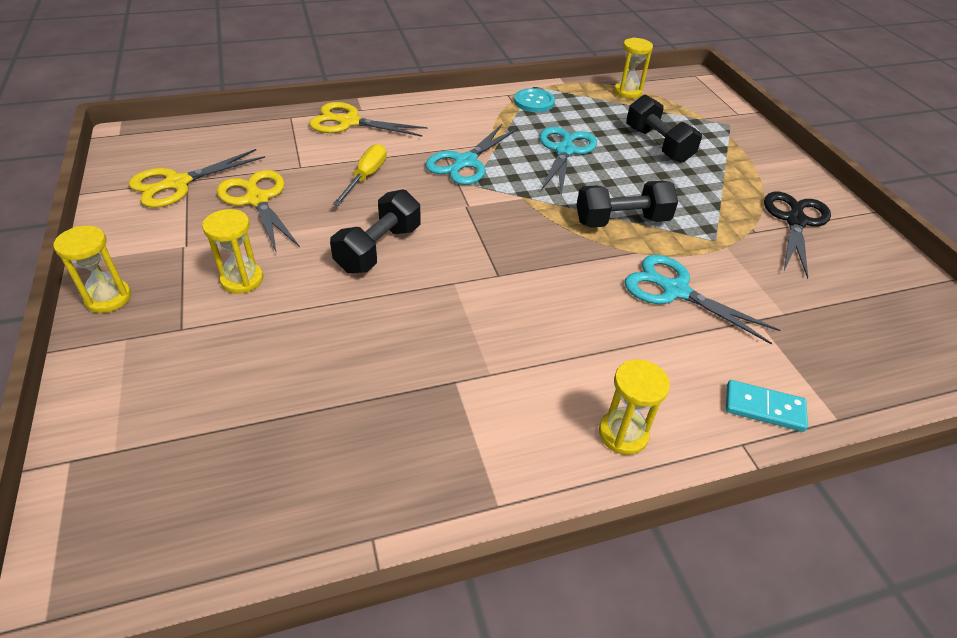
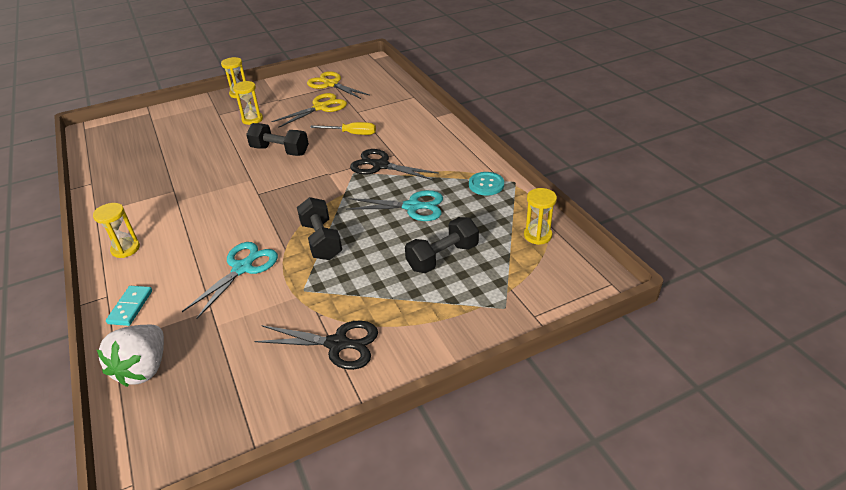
camera: 85 degrees right, 5 degrees down
yellow scissors [309,102,427,137] -> none
turquoise scissors [425,124,518,185] -> black scissors [350,149,439,180]
none -> white strawberry [97,325,164,387]

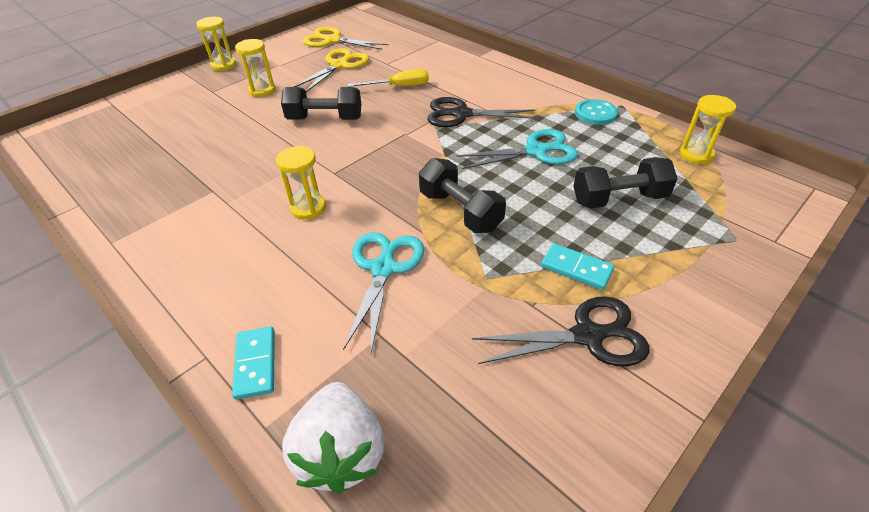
camera: 20 degrees left, 5 degrees up
yellow hourglass [93,203,140,258] -> yellow hourglass moved to [276,146,326,220]
black dumbbell [405,217,479,273] -> black dumbbell turned 45 degrees clockwise [573,157,678,209]
none -> turquoise domino [541,243,614,290]

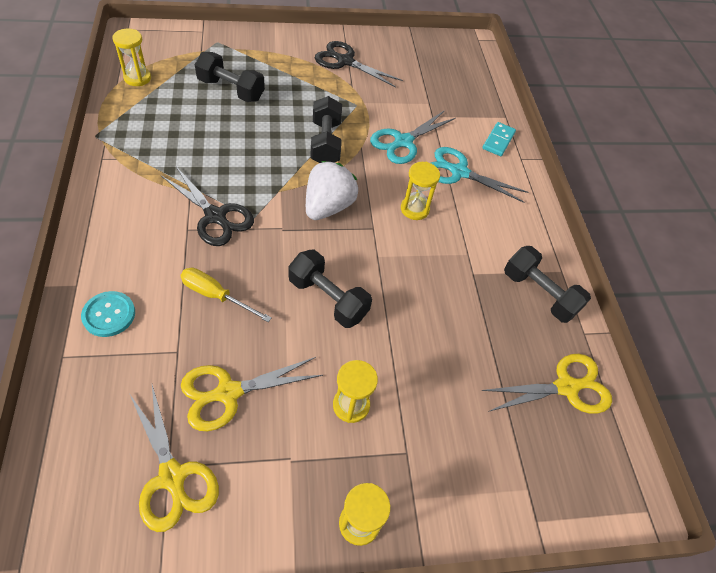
camera: 150 degrees left, 10 degrees up
white strawberry [282,382,384,493] -> white strawberry moved to [306,161,358,220]
turquoise scissors [456,129,578,169] -> turquoise scissors moved to [431,147,529,203]
turquoise domino [541,243,614,290] -> none
turquoise button [575,99,618,125] -> turquoise button moved to [81,291,135,337]
none -> yellow scissors [481,354,612,414]
none -> black dumbbell [504,246,591,323]

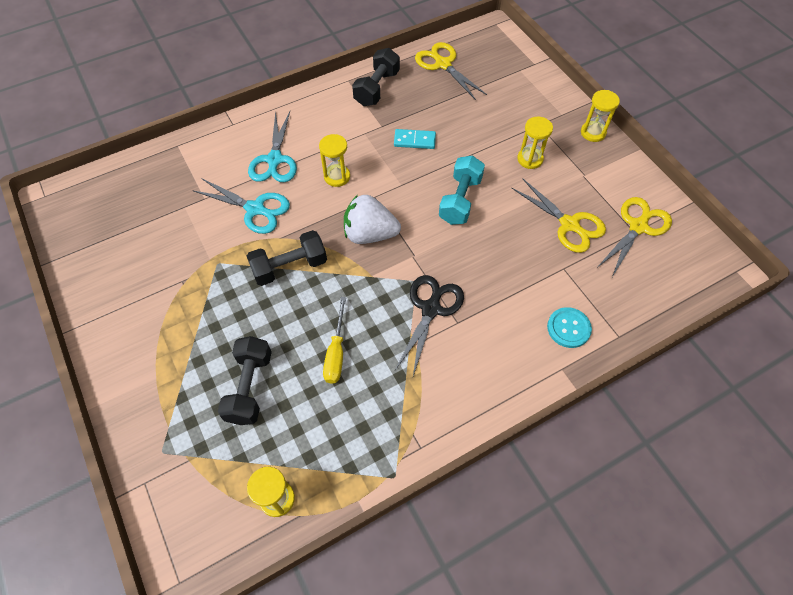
camera: 105 degrees left, 5 degrees up
yellow screwdriver [180,268,272,322] -> yellow screwdriver moved to [323,297,346,384]
black dumbbell [288,250,372,328] -> turquoise dumbbell [439,155,485,225]
black scissors [315,41,403,87] -> none
turquoise domino [483,122,516,156] -> turquoise domino moved to [394,129,436,149]

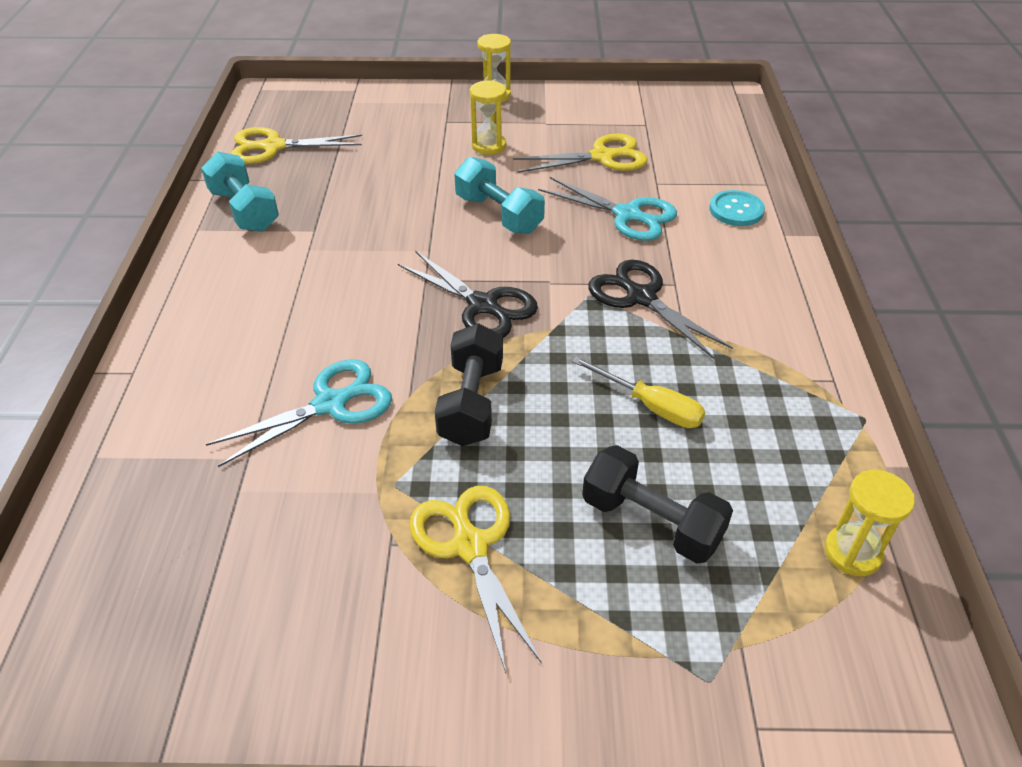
camera: 60 degrees left, 15 degrees down
turquoise scissors [248,111,297,182] -> turquoise scissors moved to [538,177,677,241]
yellow hourglass [319,134,350,187] -> none
white strawberry [344,195,401,244] -> black scissors [398,251,538,338]
black dumbbell [352,48,400,106] -> turquoise dumbbell [201,151,279,232]
turquoise domino [394,129,436,149] -> none
yellow scissors [598,197,672,277] -> yellow scissors moved to [409,486,541,673]

